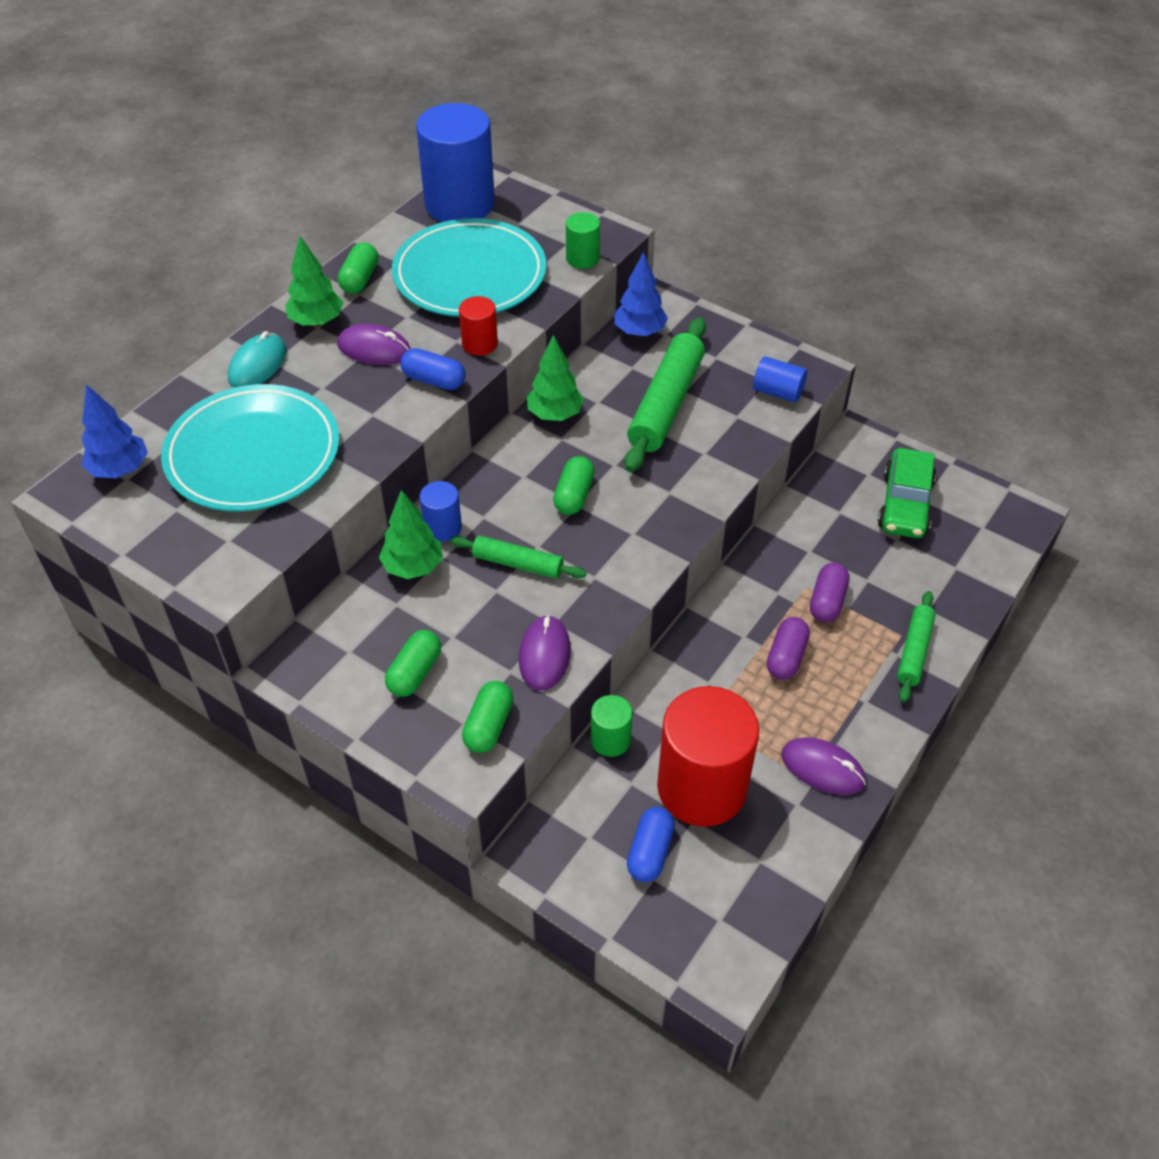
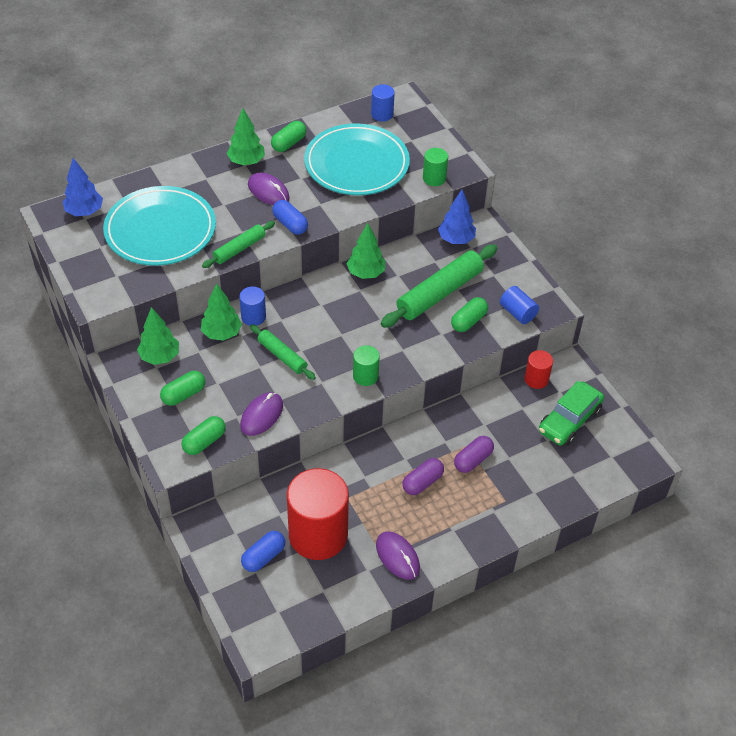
camera: 25 degrees right, 0 degrees up
turquoise mouse [228,331,287,388] -> none
blue cylinder [416,103,495,222] -> blue cylinder [371,84,395,122], size x0.46
red cylinder [459,296,498,356] -> red cylinder moved to [524,350,553,389]
green capsule [553,456,595,515] -> green capsule moved to [451,297,488,332]
green cylinder [591,695,632,757] -> green cylinder moved to [353,345,380,386]
green rolling pin [897,591,936,702] -> green rolling pin moved to [202,221,275,268]
none -> green tree [137,307,179,365]

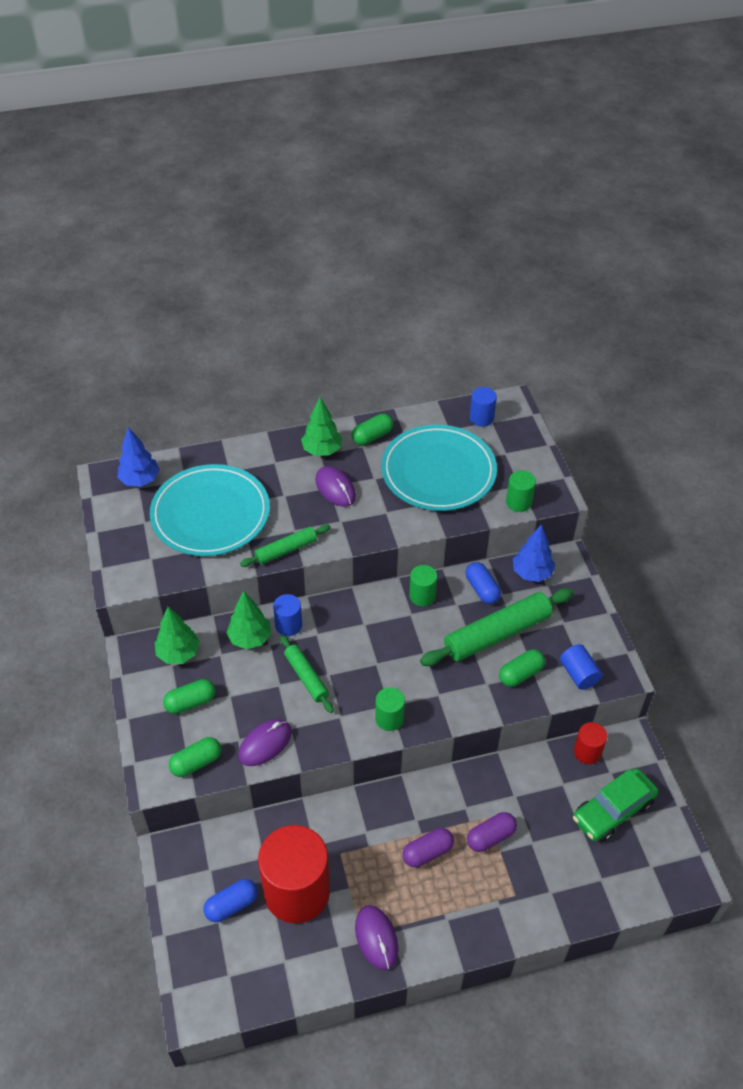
camera: 15 degrees right, 0 degrees up
blue capsule [272,200,308,235] -> blue capsule moved to [466,562,501,604]
green tree [346,223,385,279] -> green cylinder [409,565,437,606]

